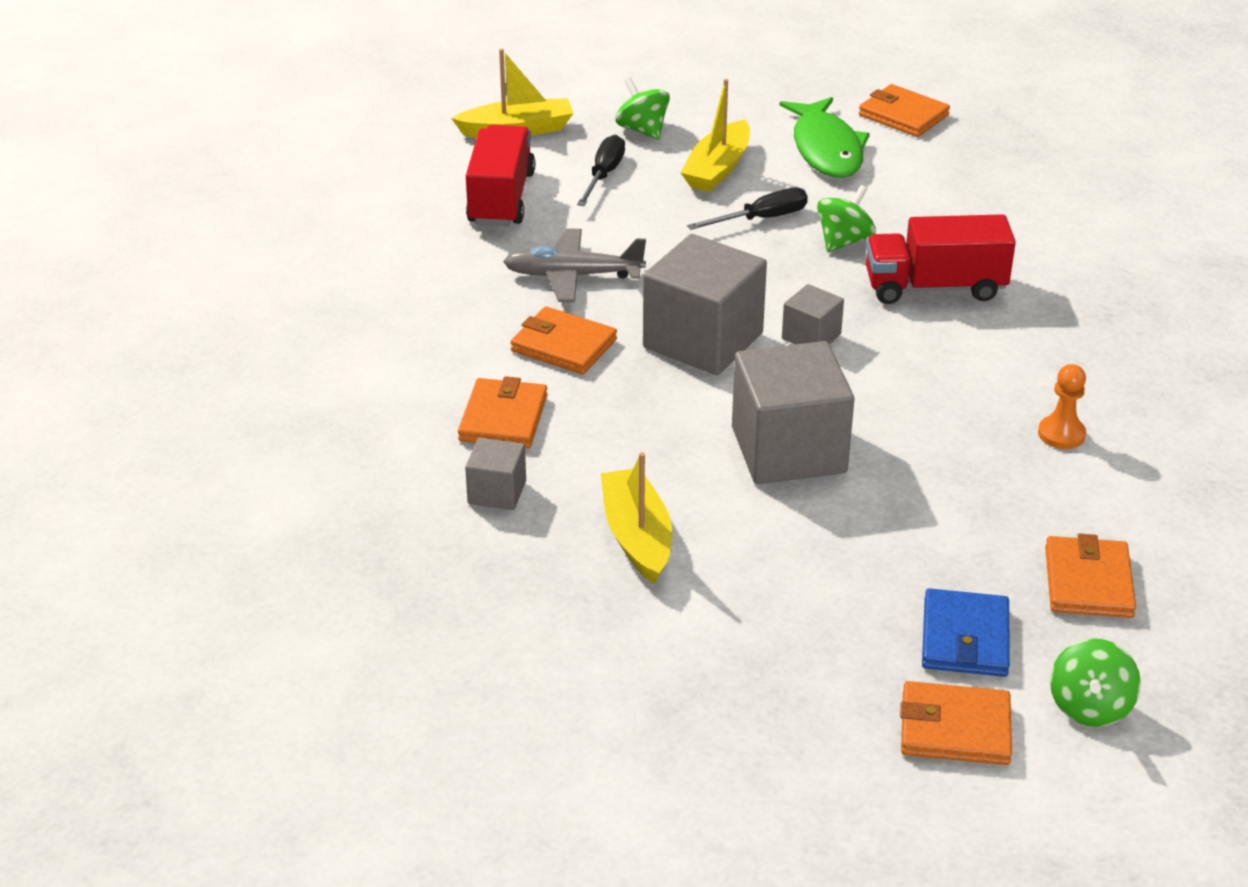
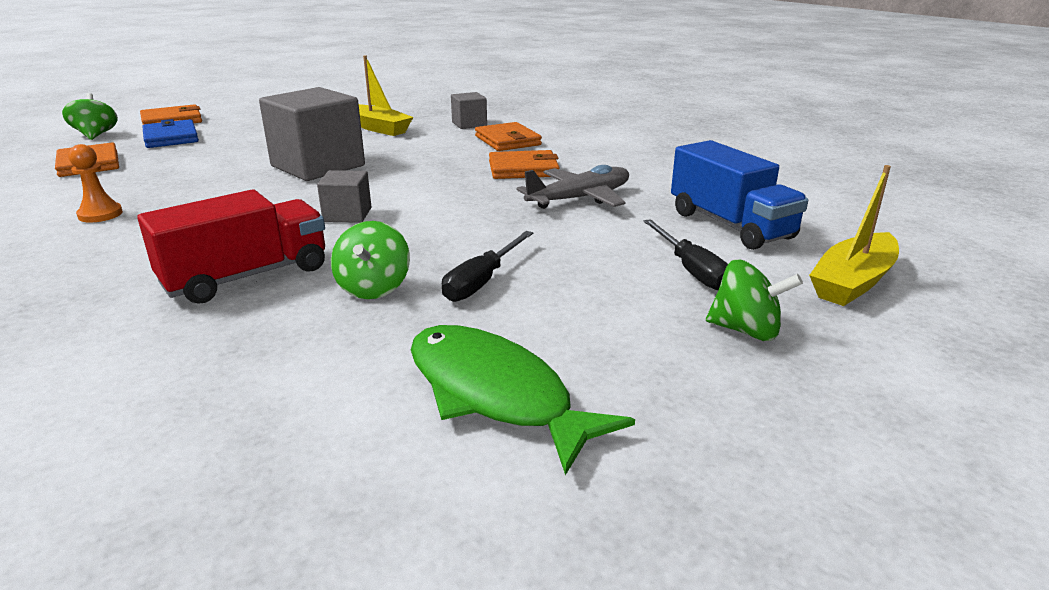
camera: 145 degrees right, 10 degrees down
red truck [466,125,535,226] -> blue truck [671,140,808,250]
grey cube [643,234,767,375] -> none
yellow boat [681,79,750,192] -> none
orange wallet [859,84,950,137] -> none

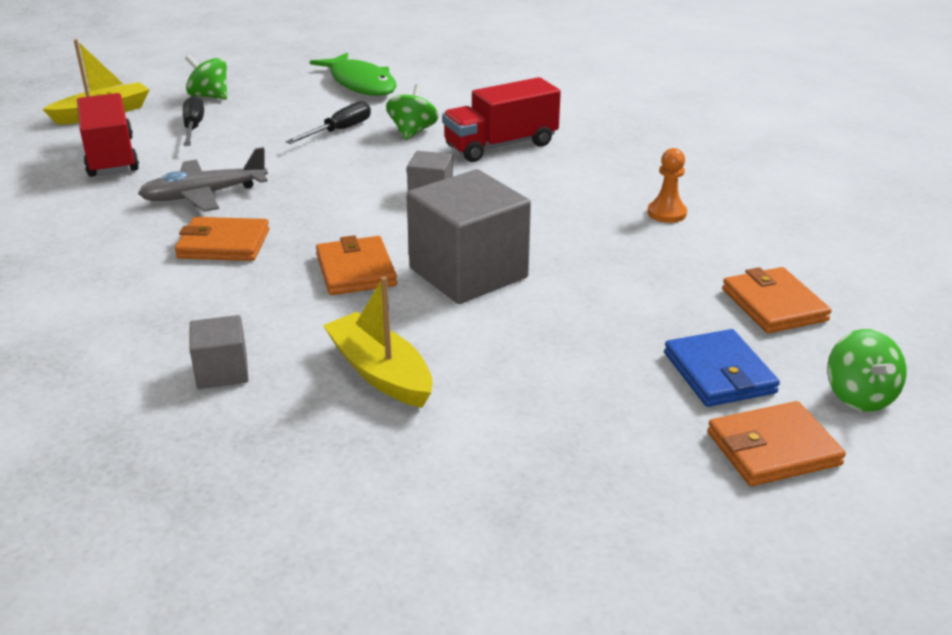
camera: 170 degrees left, 5 degrees up
orange wallet [475,122,542,151] -> orange wallet moved to [316,235,397,295]
blue truck [671,140,808,250] -> red truck [77,93,139,177]

